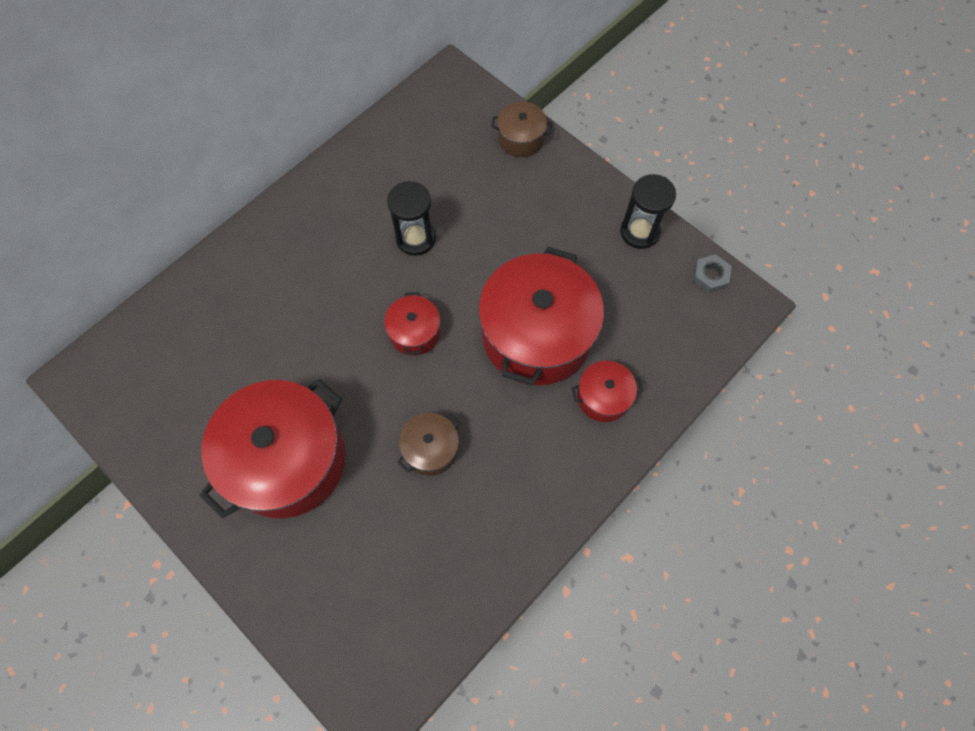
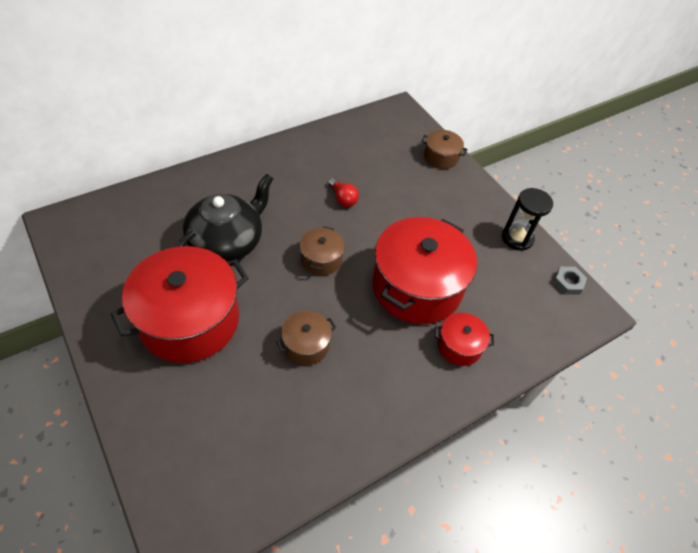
camera: 10 degrees right, 15 degrees down
red pot [384,292,440,355] -> brown pot [300,226,345,275]
black hourglass [387,181,436,256] -> red light bulb [328,178,359,207]
none -> black teapot [175,174,274,262]

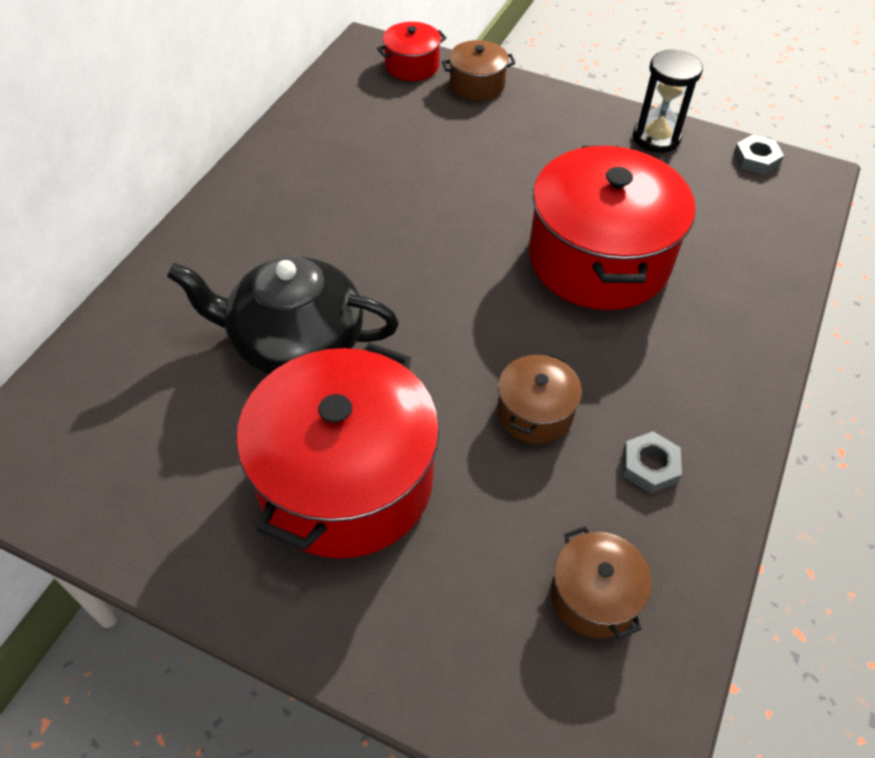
camera: 30 degrees left, 0 degrees up
black teapot [175,174,274,262] -> black teapot turned 90 degrees counterclockwise [167,256,399,375]
brown pot [300,226,345,275] -> brown pot moved to [551,526,652,639]
red light bulb [328,178,359,207] -> none
red pot [435,313,494,366] -> red pot moved to [377,22,447,81]
none -> grey nut [623,432,682,494]

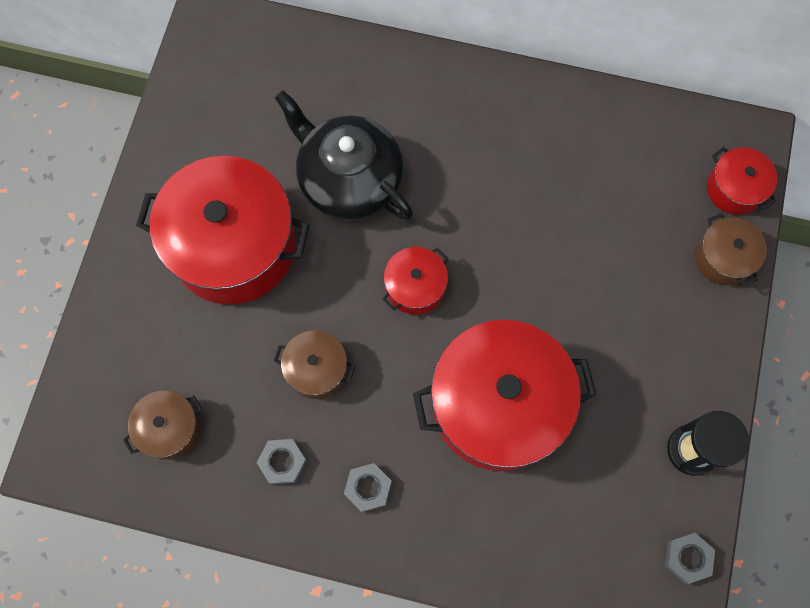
camera: 80 degrees right, 20 degrees up
black teapot [167,256,399,375] -> black teapot turned 45 degrees counterclockwise [275,90,413,220]
none -> grey nut [344,463,392,512]
none -> red pot [382,247,449,315]

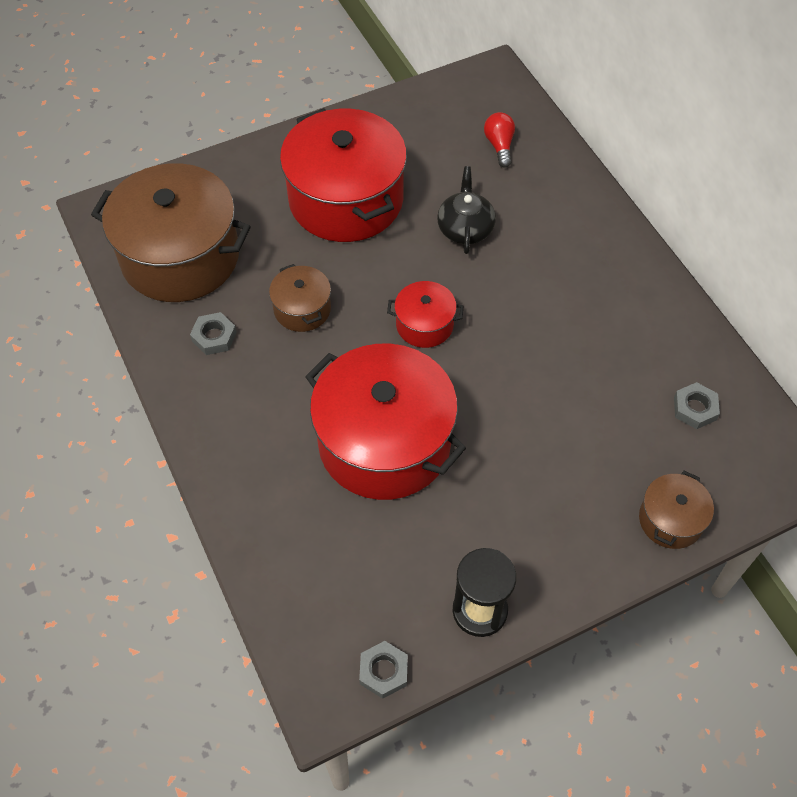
camera: 50 degrees right, 15 degrees down
brown pot [123,390,203,460] -> brown pot [91,163,251,302], size x2.14
black teapot [275,90,413,220] -> black teapot [437,166,496,254], size x0.58
grey nut [344,463,392,512] -> grey nut moved to [674,382,720,429]
red pot [707,147,778,215] -> none
none -> red light bulb [484,112,515,168]

